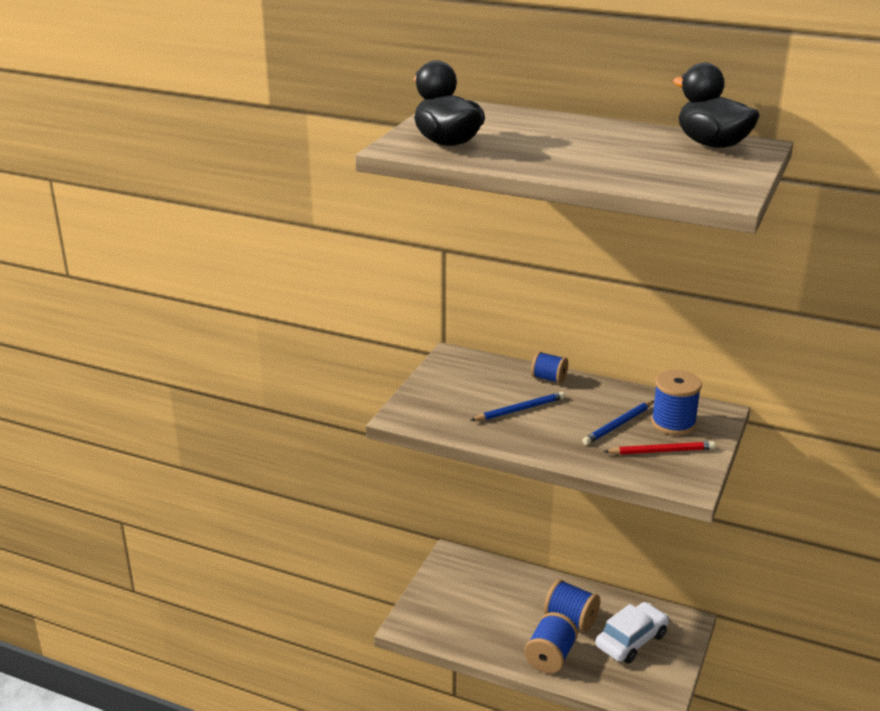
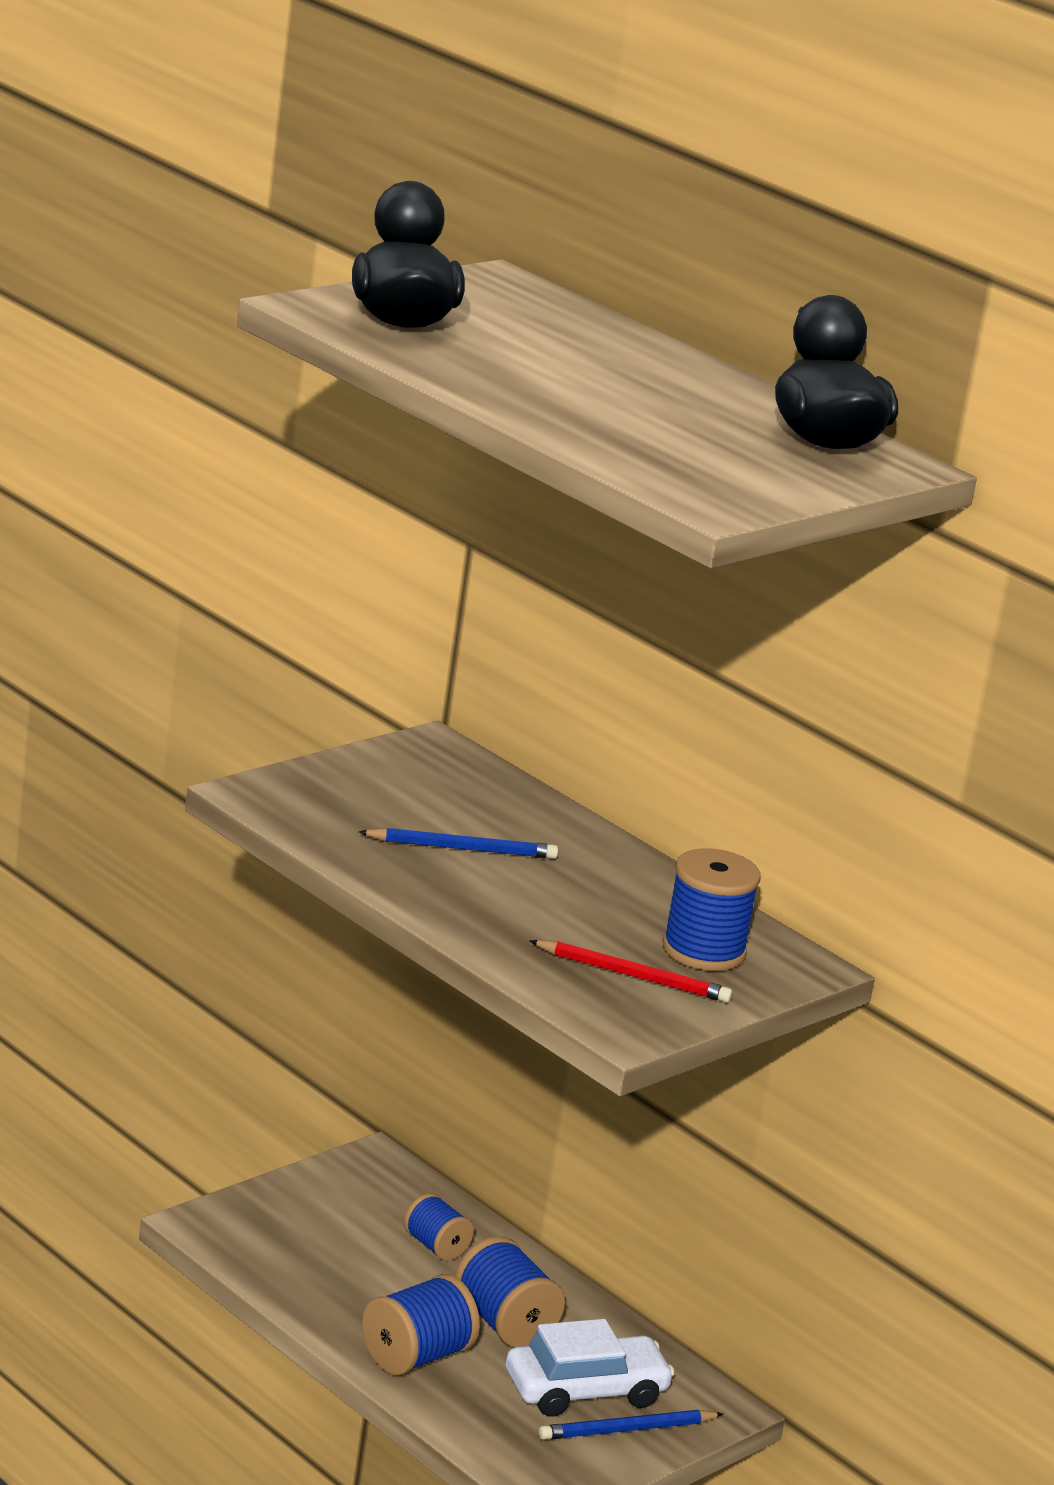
camera: 20 degrees right, 5 degrees down
blue spool [531,351,568,384] -> blue spool moved to [404,1193,474,1261]
blue pencil [582,401,654,445] -> blue pencil moved to [539,1410,723,1440]

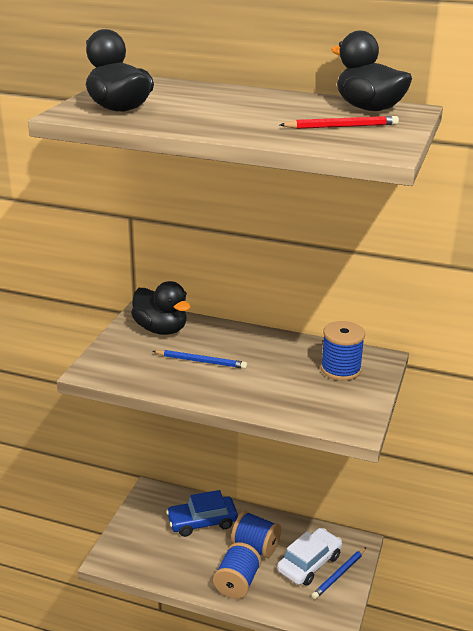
camera: 25 degrees left, 5 degrees up
blue pencil [358,828,558,859] -> blue pencil turned 45 degrees clockwise [152,350,247,369]
blue spool [404,1193,474,1261] -> blue car [166,490,238,537]
red pencil [529,940,733,1003] -> red pencil moved to [280,116,399,129]
none -> black duck [131,281,191,335]

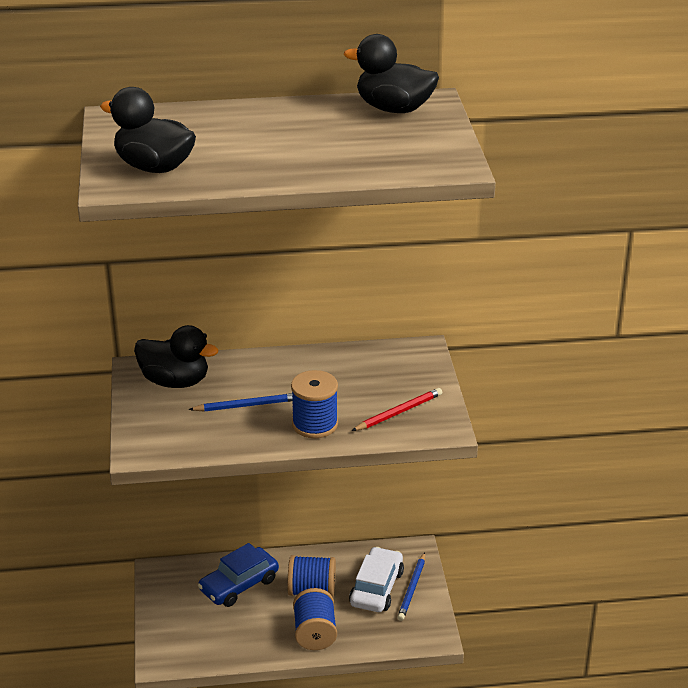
camera: 25 degrees left, 5 degrees up
red pencil [280,116,399,129] -> red pencil moved to [352,388,442,431]
blue spool [321,321,365,381] -> blue spool moved to [291,370,338,438]

